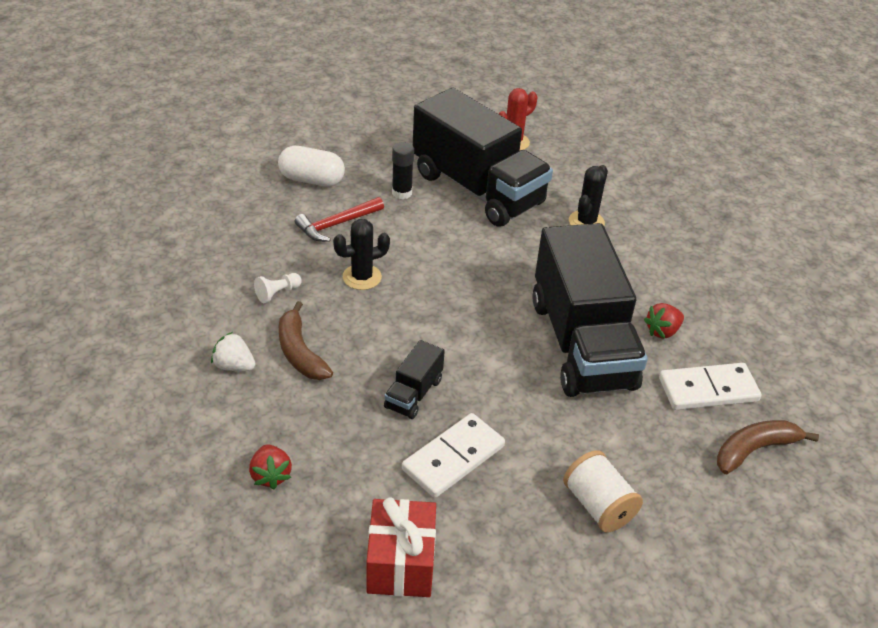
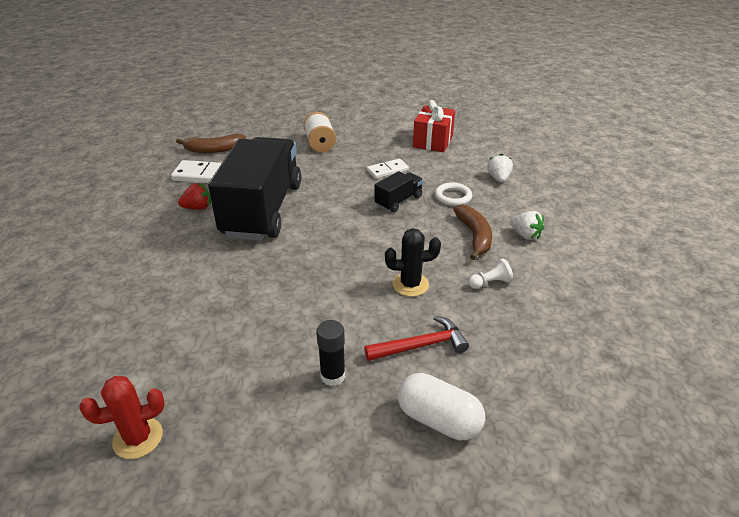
camera: 160 degrees left, 5 degrees down
red strawberry [249,444,292,489] -> white strawberry [487,154,513,183]
white domino [402,413,505,498] -> white domino [367,159,409,179], size x0.64
black truck [413,88,553,227] -> none
black cactus [569,165,608,225] -> none
none -> white ring [435,183,472,206]

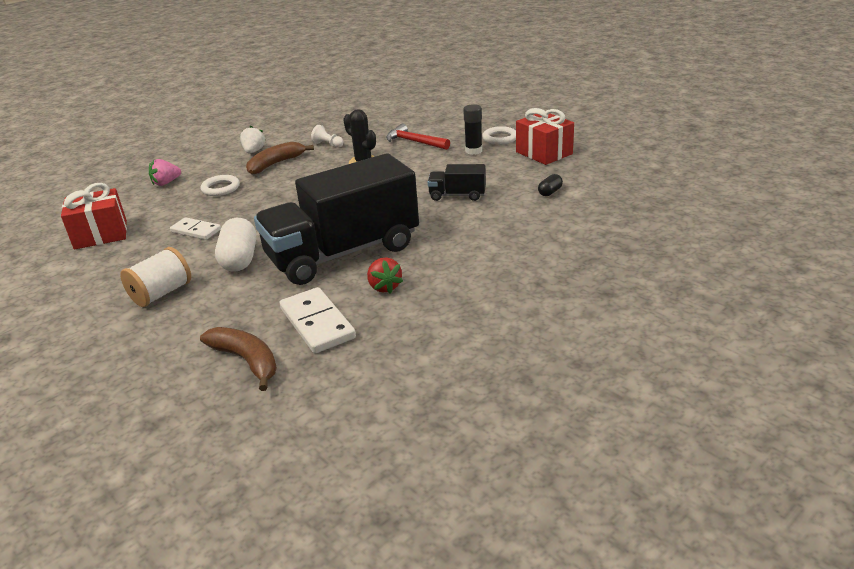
camera: 125 degrees left, 5 degrees down
red cactus [80,376,165,459] -> none
red strawberry [178,183,211,210] -> red strawberry turned 150 degrees counterclockwise [367,257,403,294]
black truck [374,171,423,212] -> black truck moved to [428,164,486,201]
white capsule [398,373,485,440] -> white capsule moved to [215,218,256,272]
white strawberry [487,154,513,183] -> pink strawberry [149,159,181,186]
none -> white ring [482,126,516,145]
none -> red gift [516,108,574,165]
none -> black capsule [538,174,563,196]

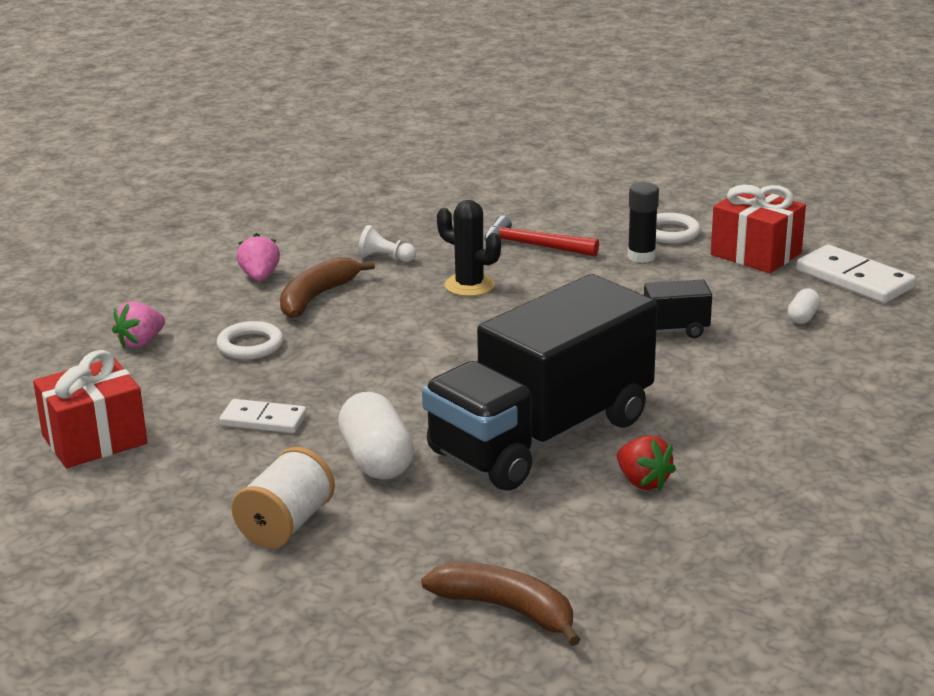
camera: 15 degrees left, 5 degrees down
white strawberry [240,126,266,153] -> pink strawberry [237,233,280,281]
white domino [280,287,356,353] -> white domino moved to [796,245,916,303]
black capsule [538,174,563,196] -> white capsule [788,288,821,324]

